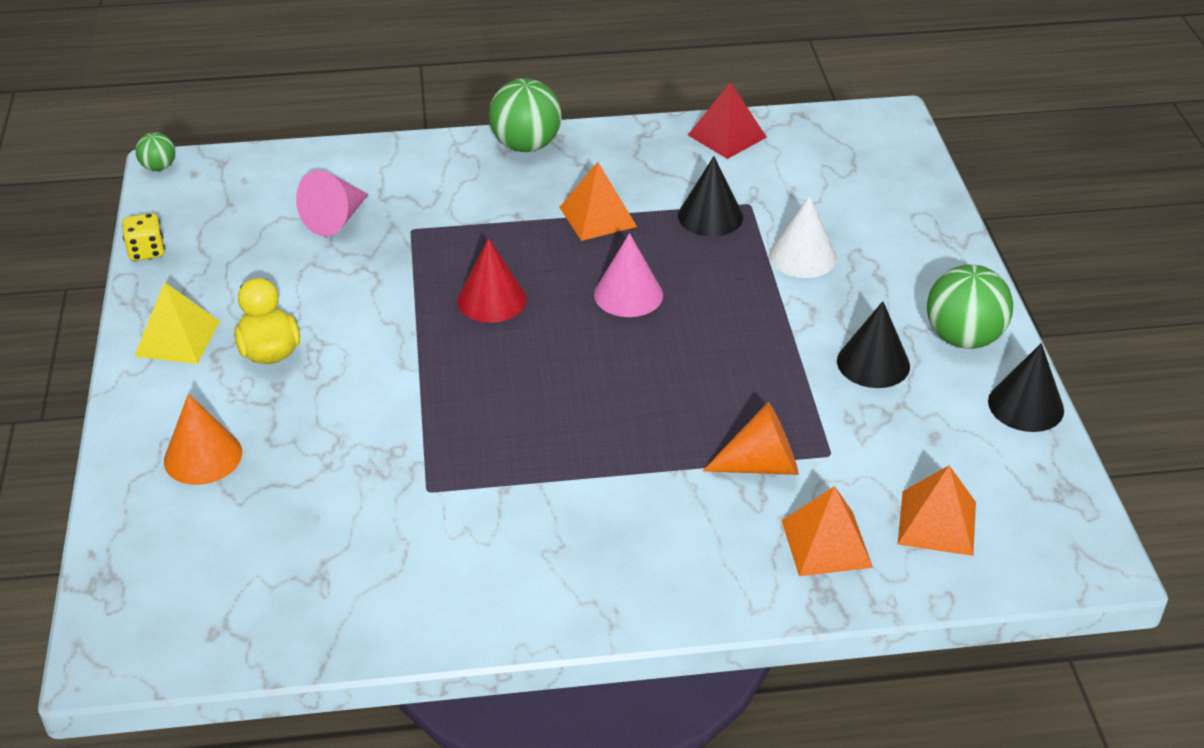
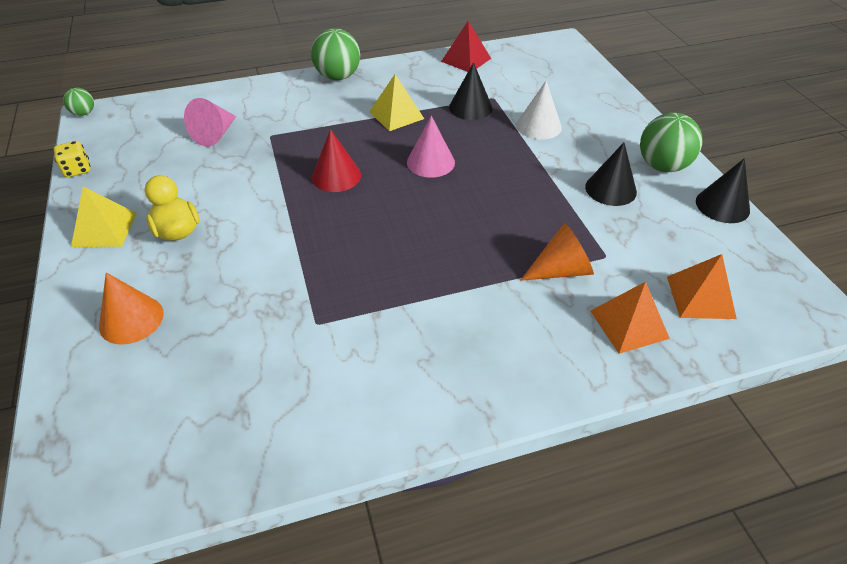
camera: 10 degrees left, 5 degrees up
orange pyramid [559,162,637,241] -> yellow pyramid [369,74,424,131]

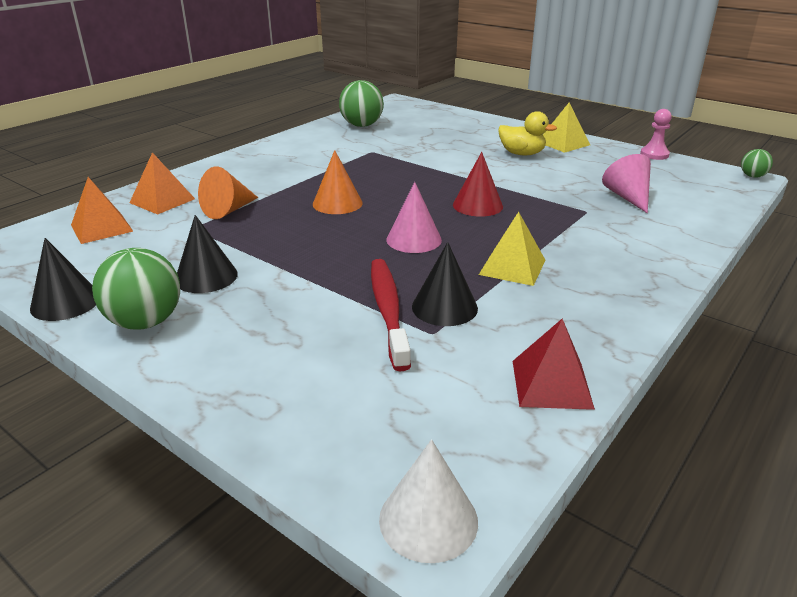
camera: 145 degrees right, 15 degrees down
yellow dice [54,141,90,177] -> pink pawn [640,109,672,160]
orange cone [99,272,164,345] -> orange cone moved to [313,150,363,214]
green ball [311,28,360,80] -> green ball moved to [339,80,384,127]
white cone [516,81,562,139] -> white cone moved to [379,439,478,563]
none -> red toothbrush [371,259,411,372]

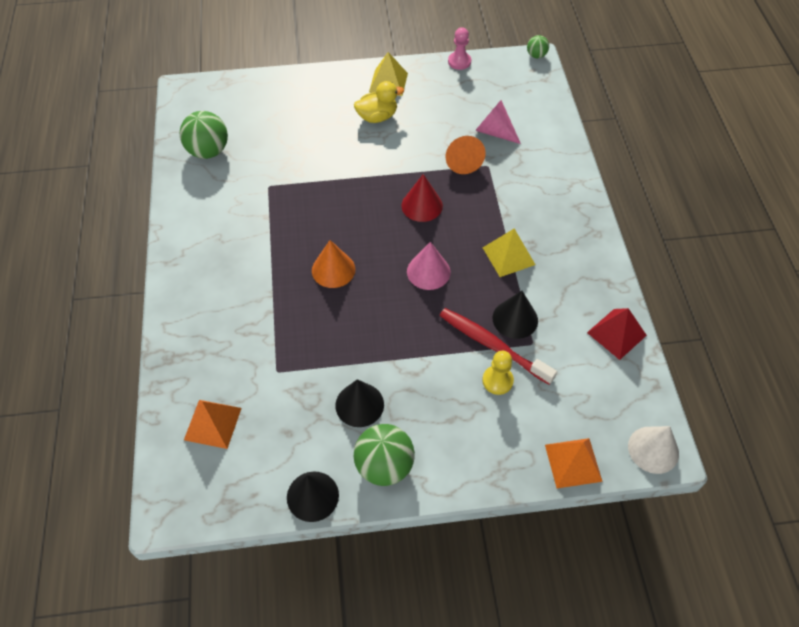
camera: 45 degrees left, 25 degrees up
orange pyramid [129,152,195,215] -> orange pyramid moved to [545,438,603,488]
orange cone [198,166,258,219] -> orange cone moved to [446,136,486,174]
none -> yellow pawn [482,351,514,395]

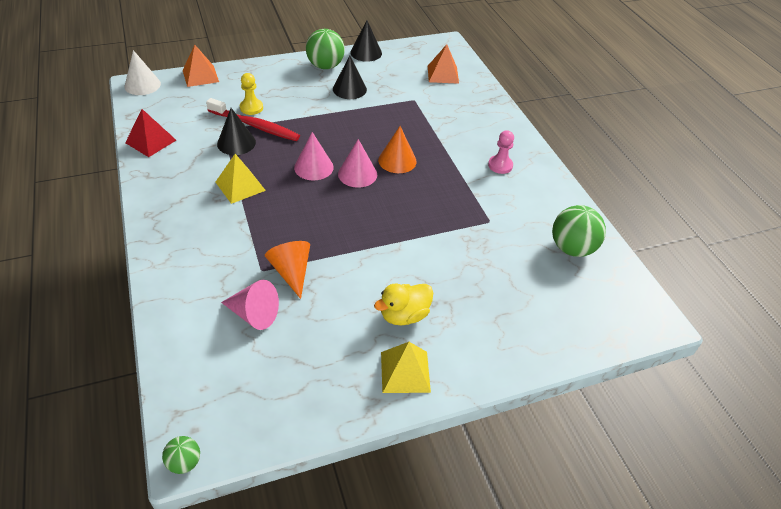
camera: 165 degrees right, 10 degrees down
red cone [401,174,443,222] -> none
pink pawn [448,27,471,70] -> pink pawn moved to [488,130,514,174]
none -> pink cone [338,139,377,188]

